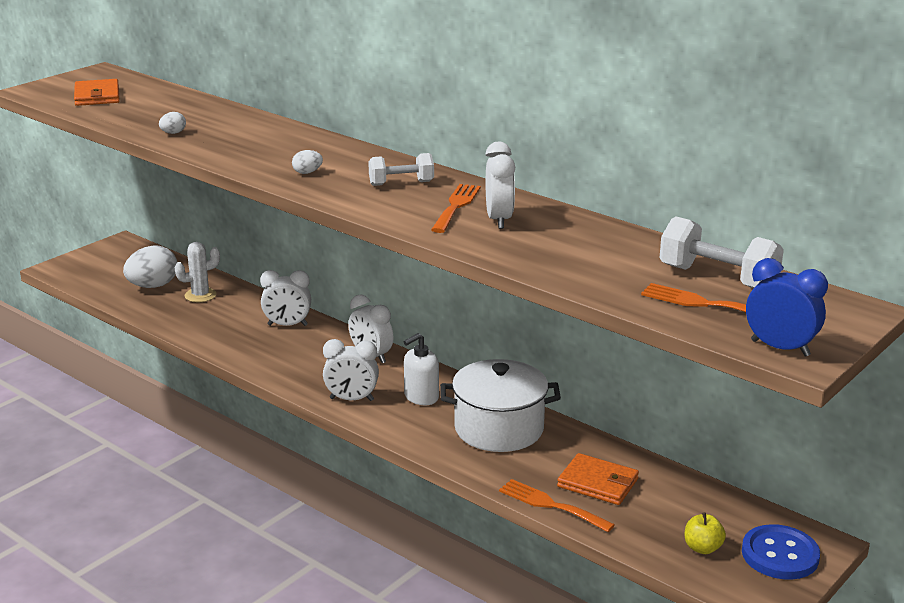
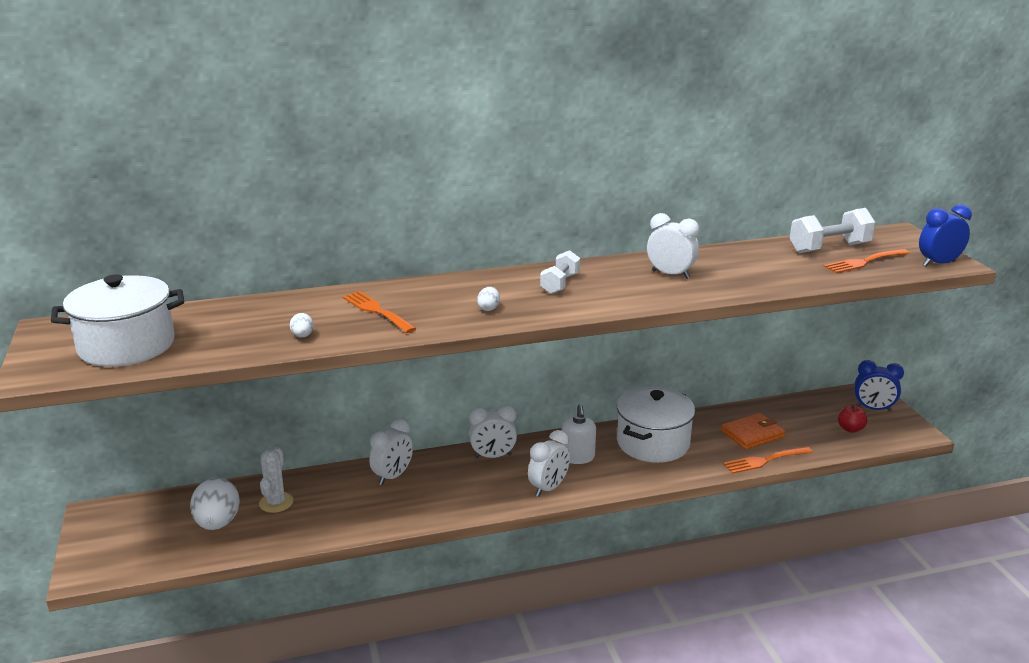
camera: 55 degrees left, 0 degrees up
orange wallet [74,79,120,106] -> white pot [51,274,184,367]
orange fork [431,184,481,233] -> orange fork moved to [342,291,417,333]
yellow apple [685,512,726,554] -> red apple [838,404,867,433]
blue button [742,524,820,580] -> blue clock [854,360,904,412]

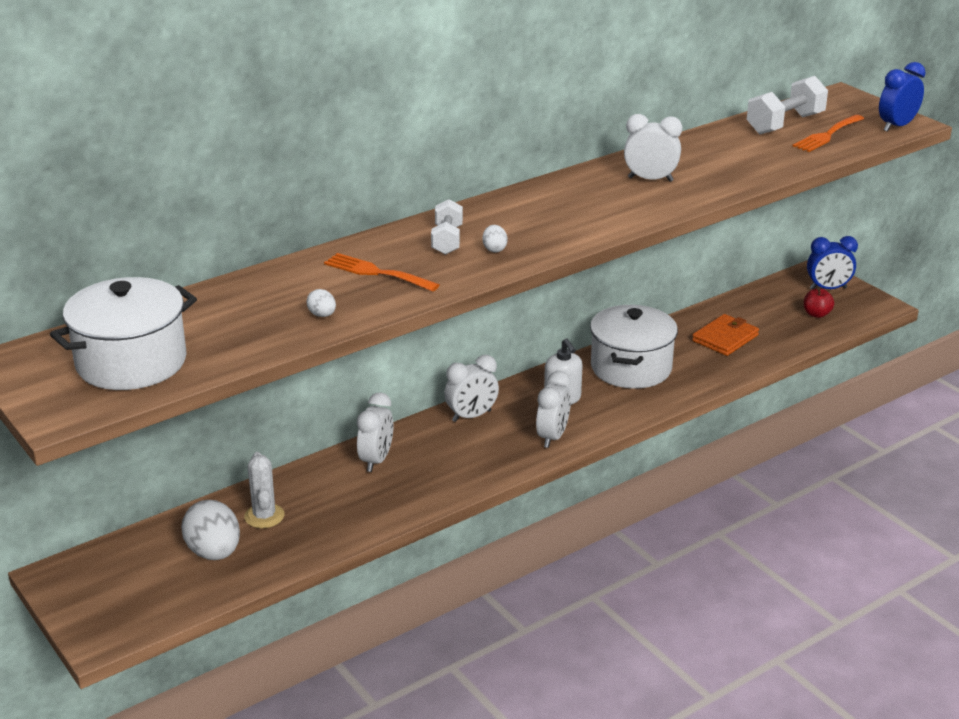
camera: 20 degrees left, 5 degrees up
white dumbbell [540,250,580,294] -> white dumbbell moved to [431,199,463,255]
orange fork [723,447,813,474] -> none

